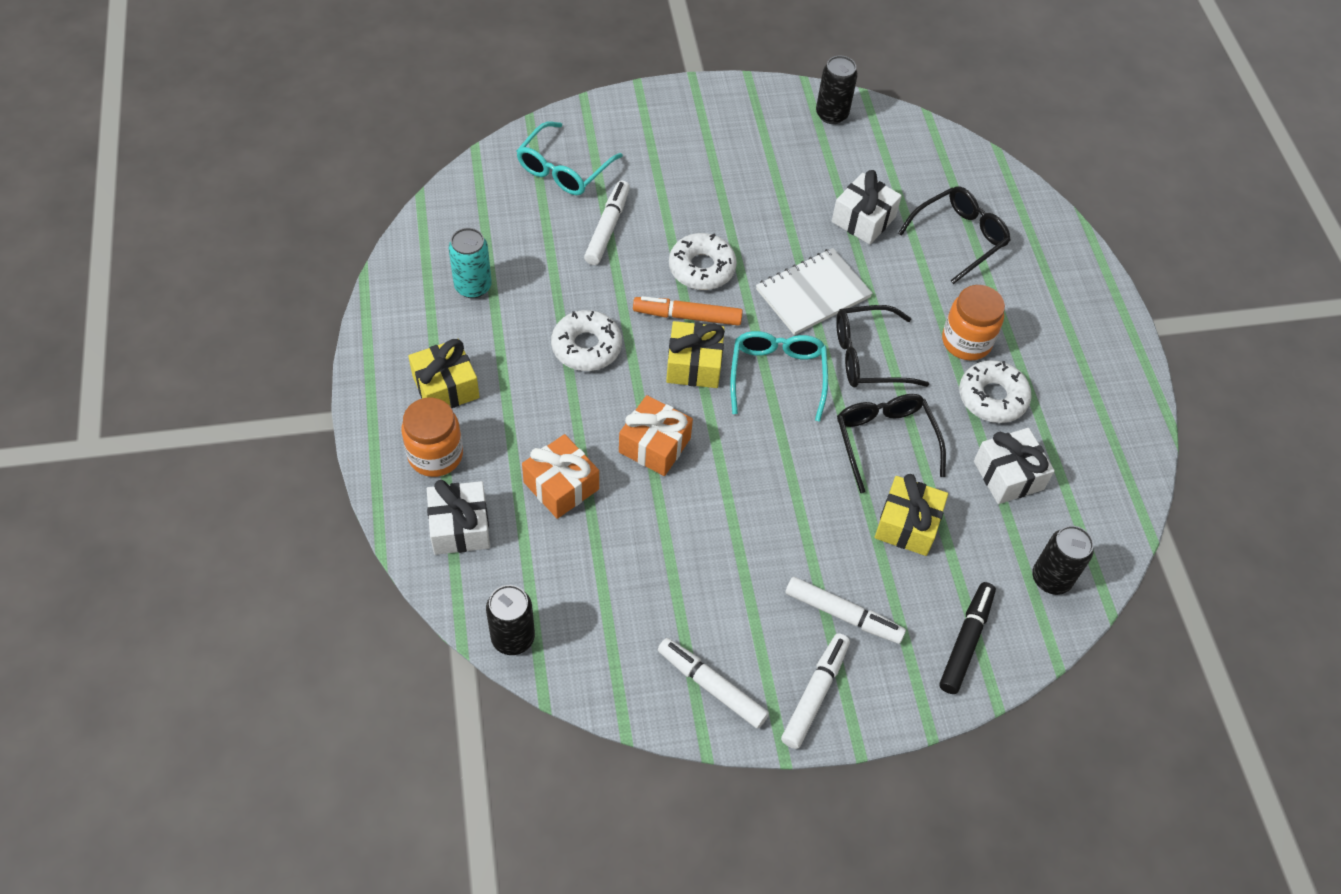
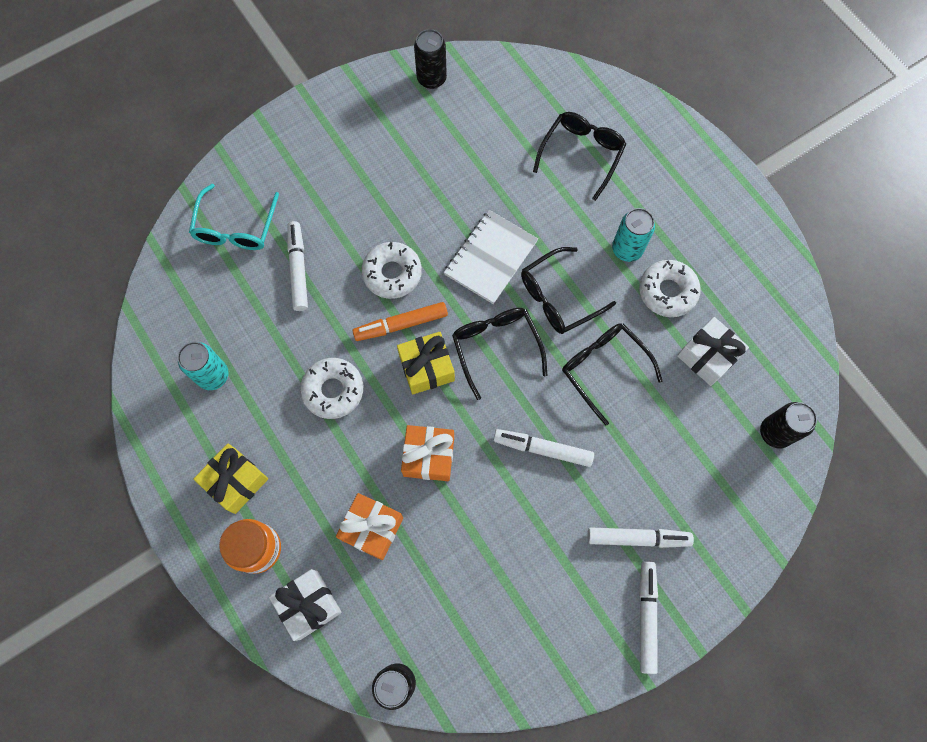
camera: 20 degrees left, 15 degrees up
white marker [658,638,769,729] -> white marker moved to [493,429,594,467]
turquoise glasses [730,331,828,422] -> black glasses [452,308,547,400]
white gift [832,170,902,245] -> none
yellow gift [875,474,948,556] -> none
black marker [939,582,996,694] -> none
orange jar [942,285,1005,361] -> turquoise can [612,208,655,262]

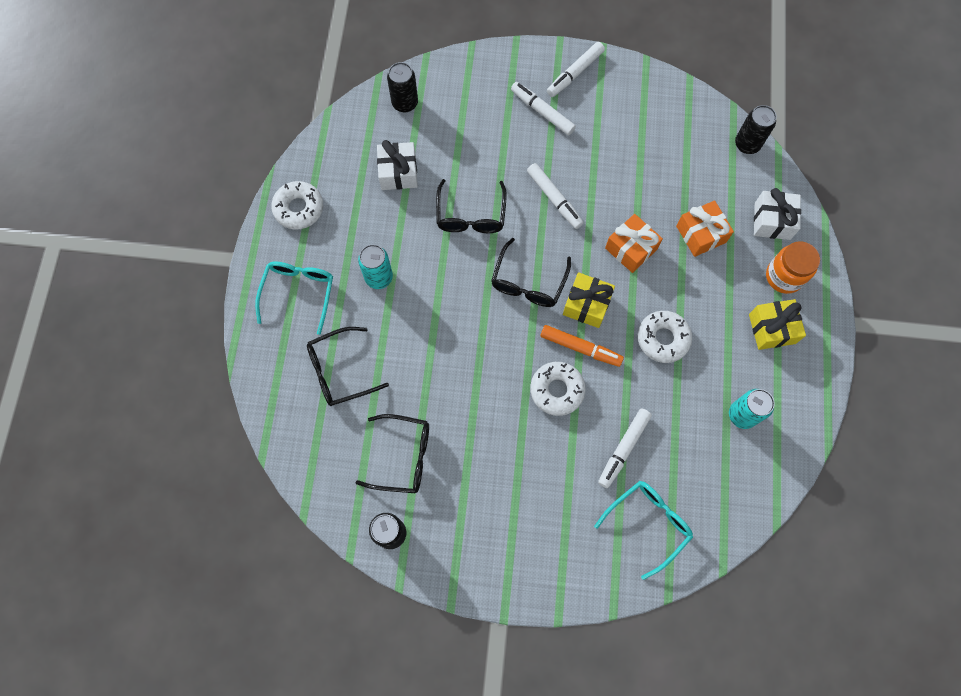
camera: 140 degrees left, 0 degrees up
white notebook [444,210,538,304] -> none
black glasses [521,247,616,334] -> black glasses moved to [356,414,429,493]
white donut [639,260,701,317] -> white donut moved to [271,181,323,230]
none -> turquoise glasses [255,261,333,335]

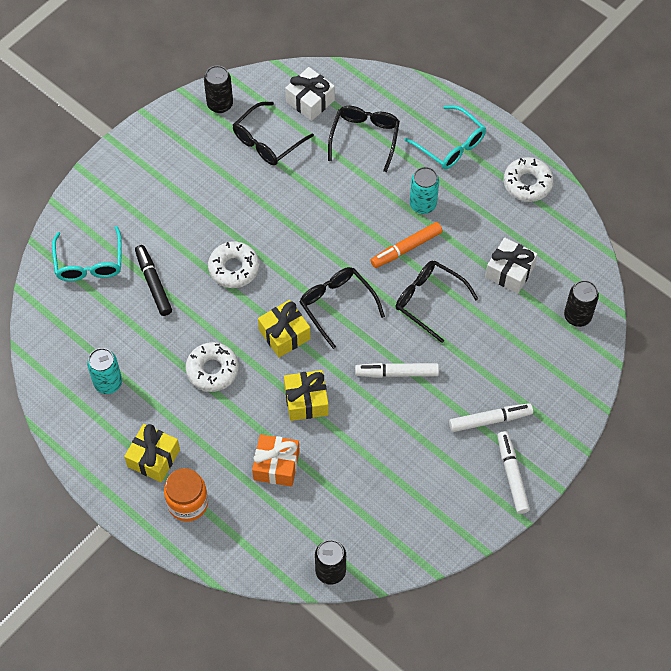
camera: 125 degrees right, 10 degrees down
orange marker [540,325,624,367] -> orange marker moved to [371,222,442,268]
white marker [598,408,652,488] -> black marker [135,245,172,316]
orange gift [605,214,663,273] -> yellow gift [284,370,329,421]
white gift [754,188,801,240] -> white gift moved to [285,67,335,121]

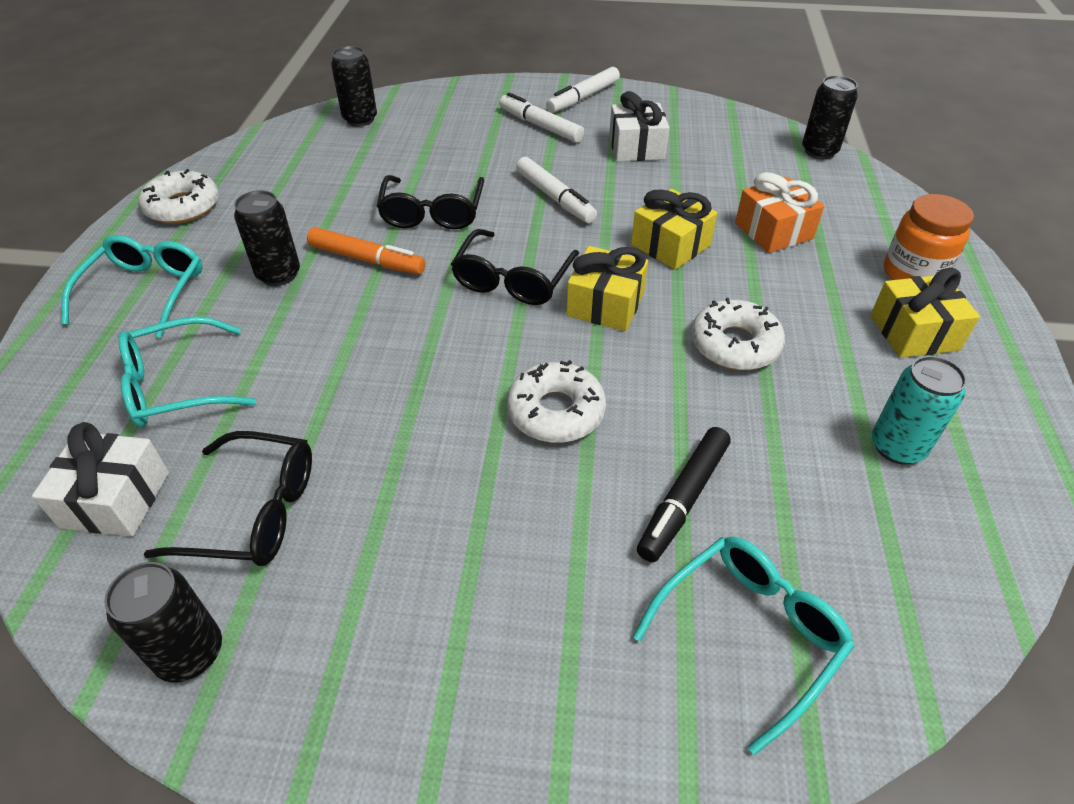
camera: 125 degrees left, 15 degrees down
black glasses [328,106,400,172] -> turquoise glasses [118,316,256,427]
turquoise can [410,167,439,214] -> black can [234,190,300,286]
white gift [485,238,537,294] -> white gift moved to [609,91,669,162]

